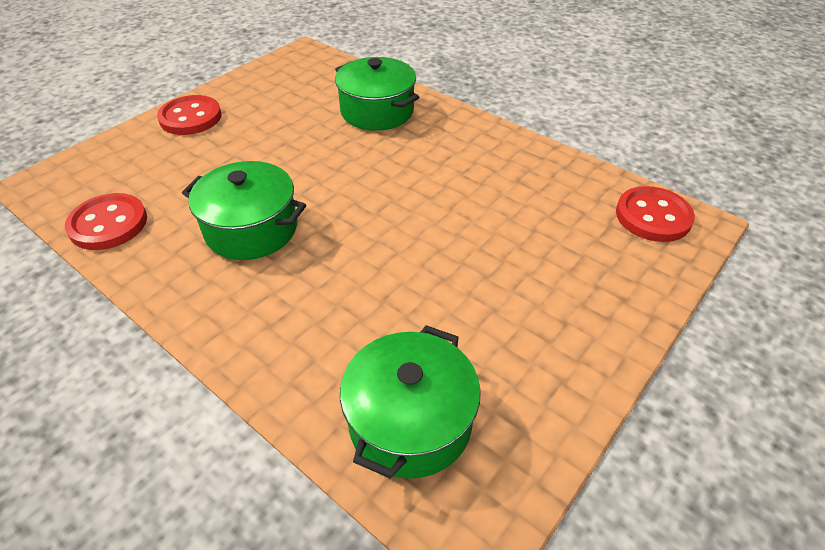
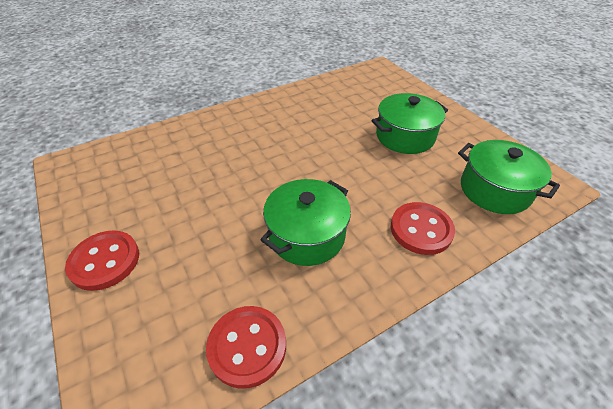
camera: 70 degrees left, 0 degrees up
green pot [335,57,419,131] -> green pot moved to [371,93,448,154]
red button [616,186,695,242] -> red button moved to [391,202,455,255]

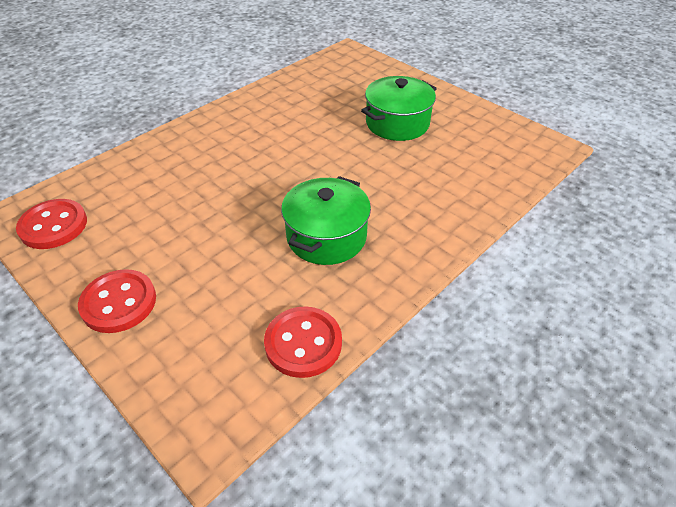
camera: 15 degrees left, 0 degrees up
red button [391,202,455,255] -> red button moved to [16,199,87,249]
green pot [458,140,560,214] -> none

